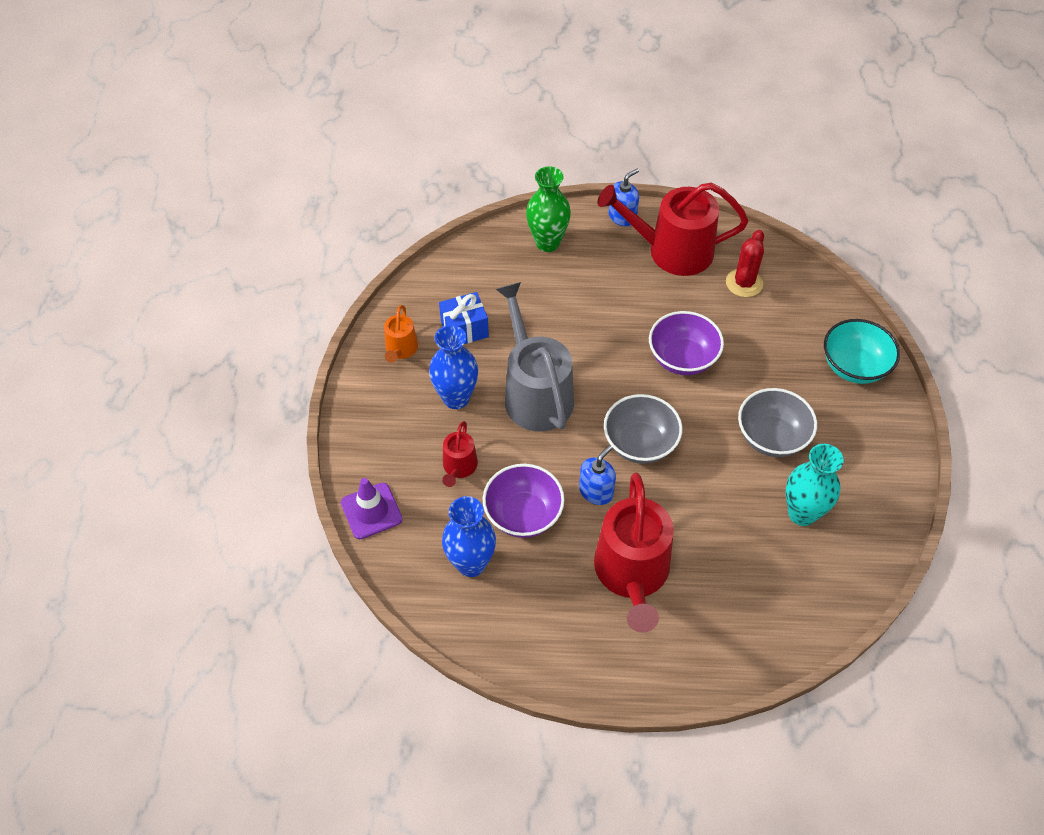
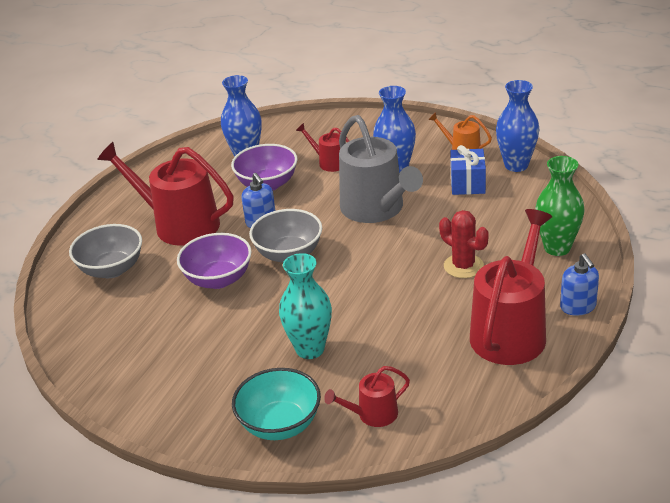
camera: 115 degrees right, 20 degrees down
purple traffic cone [341,478,402,539] -> none
grey watering can [496,282,574,432] -> grey watering can turned 60 degrees clockwise [339,115,423,223]
purple bowl [649,311,724,375] -> purple bowl moved to [177,233,252,289]
red cactus [726,230,764,297] -> red cactus moved to [439,210,489,278]
grey bowl [738,388,817,457] -> grey bowl moved to [69,224,142,278]
turquoise vase [786,444,844,526] -> turquoise vase moved to [279,253,332,359]
none -> red watering can [324,366,410,427]
none -> blue vase [496,80,539,172]

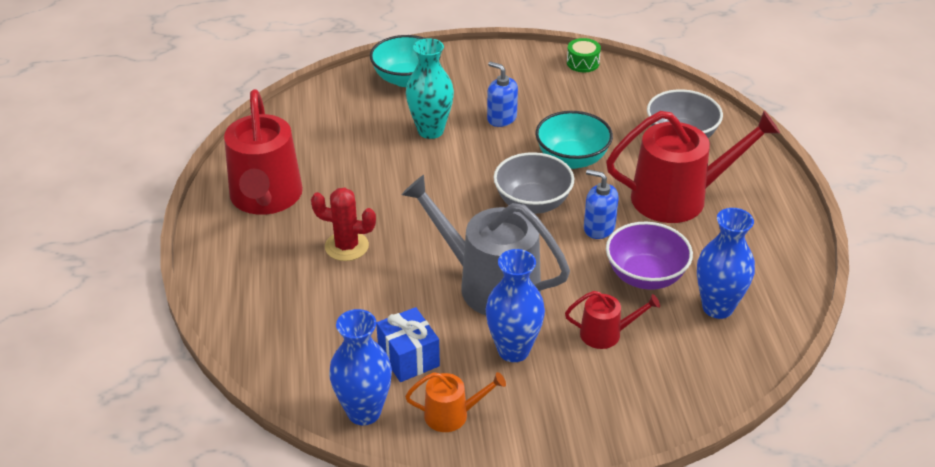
camera: 145 degrees right, 5 degrees up
purple bowl [177,233,252,289] -> turquoise bowl [536,111,613,169]
red watering can [324,366,410,427] -> none
green vase [535,156,584,256] -> none
blue soap dispenser [560,253,599,316] -> blue soap dispenser moved to [487,62,518,127]
none -> green drum [567,38,601,72]

